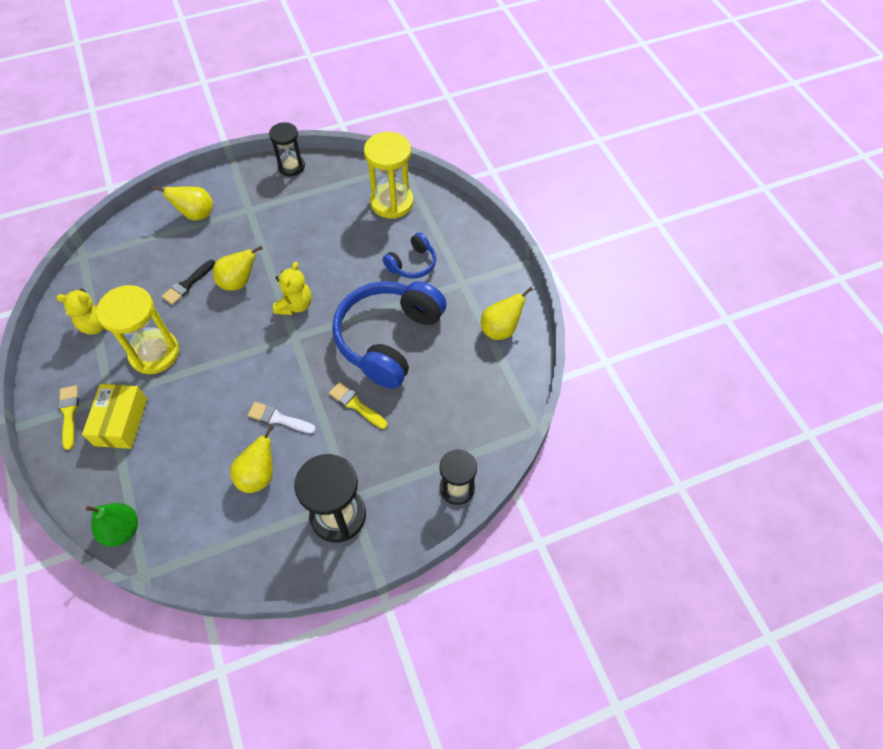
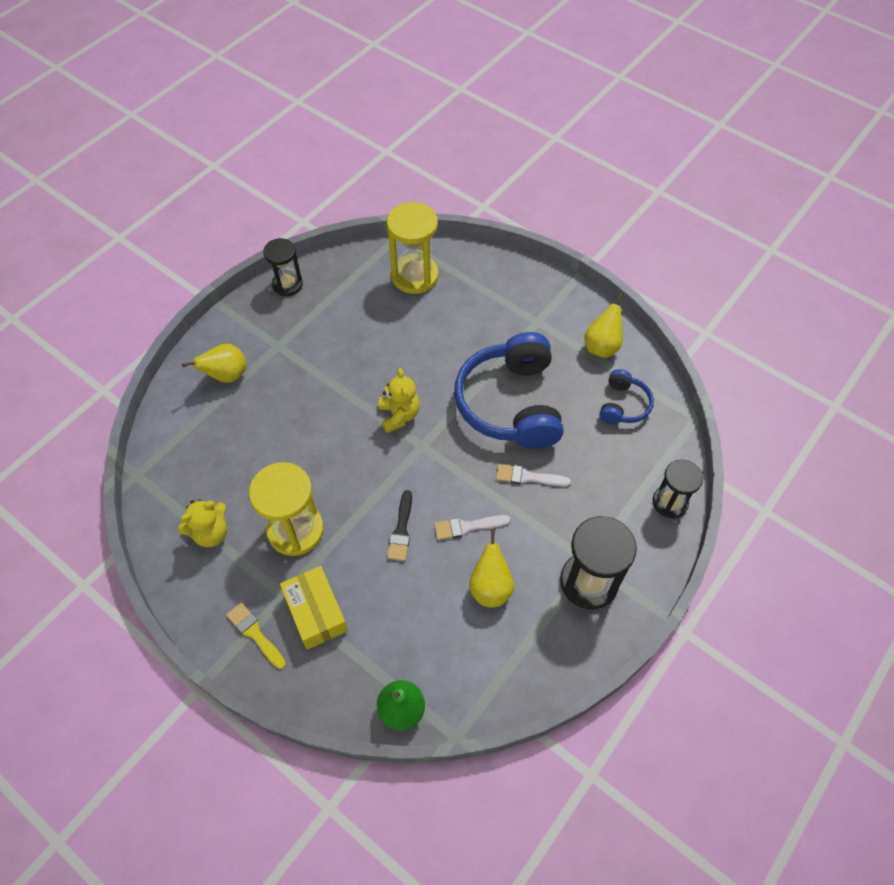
camera: 30 degrees left, 0 degrees up
black brush [162,260,215,305] -> black brush moved to [387,490,412,561]
yellow pear [213,246,263,291] -> none
yellow brush [329,382,387,429] -> white brush [496,464,571,487]
blue headphones [383,232,436,279] -> blue headphones moved to [599,369,654,424]

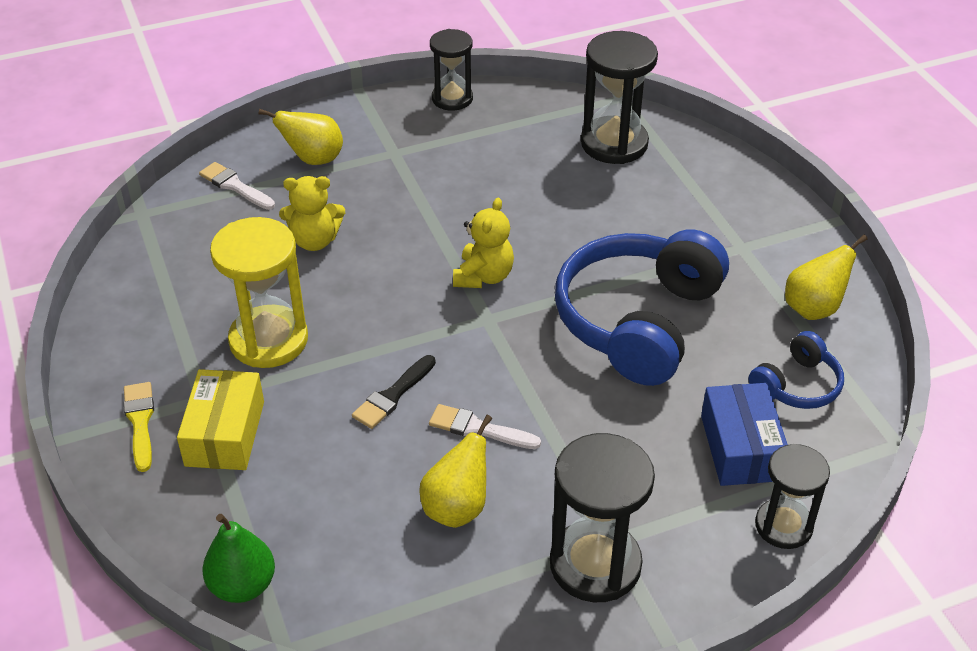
camera: 30 degrees right, 15 degrees down
yellow teddy bear [178,499,227,547] -> yellow teddy bear moved to [279,176,345,251]
yellow hourglass [387,202,438,294] -> black hourglass [581,31,658,164]
white brush [496,464,571,487] -> white brush moved to [199,162,275,210]
none -> blue box [701,383,788,486]

